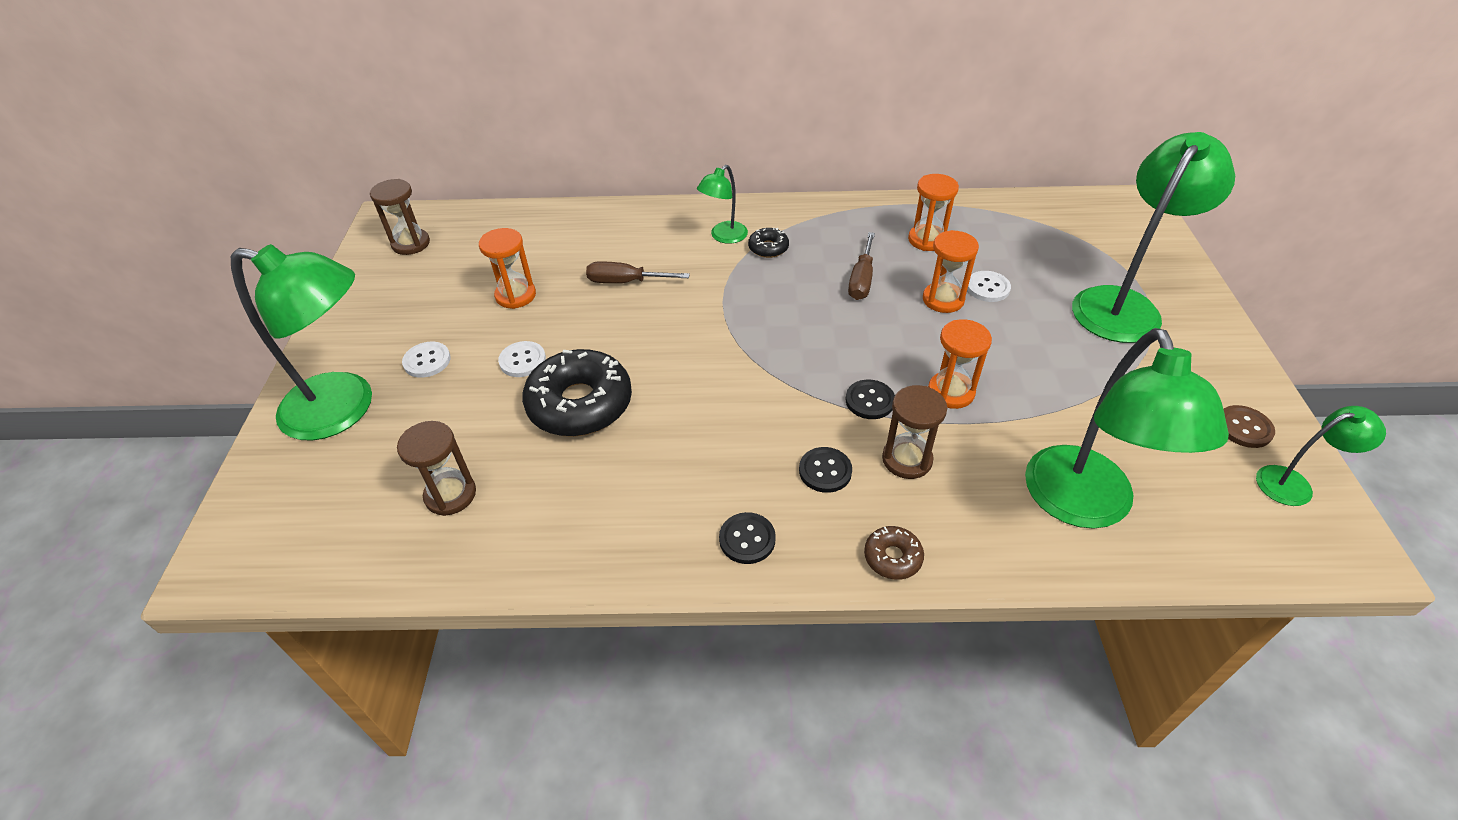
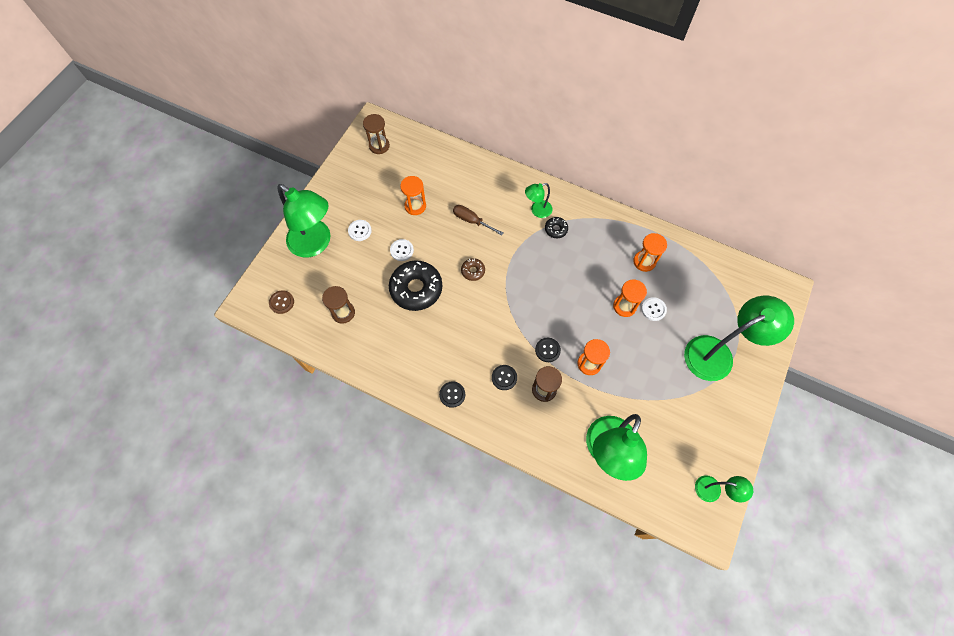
camera: 25 degrees right, 20 degrees up
brown screwdriver [848,232,875,300] -> none
brown donut [864,526,924,580] -> brown donut moved to [461,258,485,281]
brown button [1224,405,1275,448] -> brown button moved to [269,290,294,314]

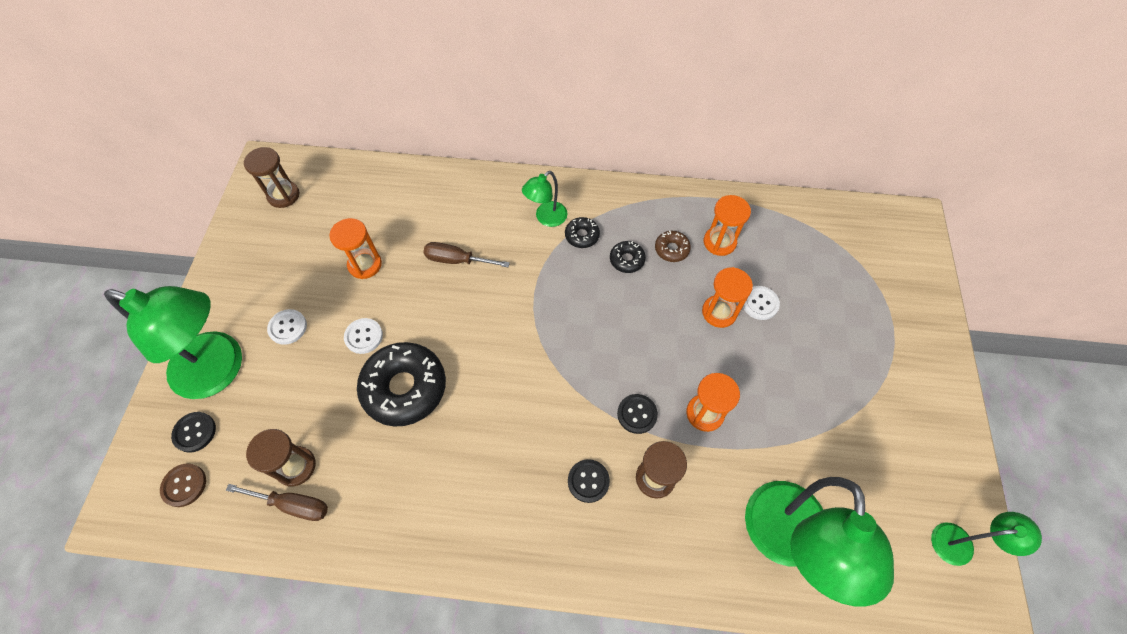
camera: 20 degrees left, 5 degrees down
black button [439,381,465,408] -> black button moved to [171,412,216,453]
brown donut [461,258,485,281] -> brown donut moved to [655,231,691,262]
green lamp [684,296,794,381] -> none
none -> brown screwdriver [226,484,328,521]
none -> black donut [610,241,646,273]

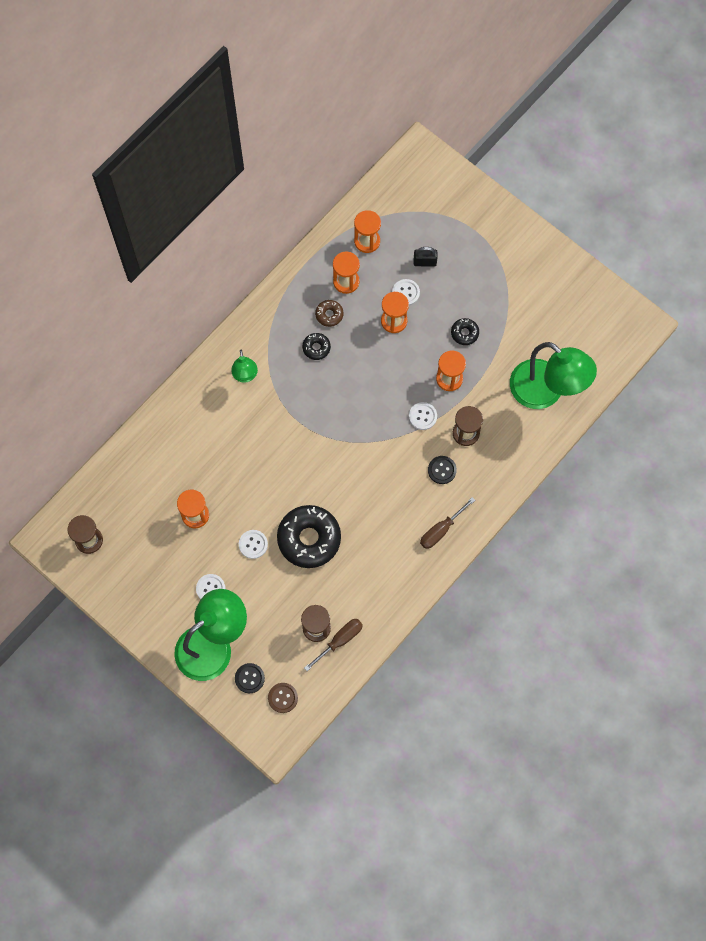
camera: 55 degrees left, 10 degrees up
brown screwdriver [423,242,510,267] -> brown screwdriver moved to [420,497,475,549]
black donut [565,217,600,248] -> black donut moved to [451,318,479,345]
black button [617,394,658,434] -> white button [409,402,437,430]
green lamp [931,512,1042,566] -> none
none -> orange hourglass [354,210,381,253]
none -> black padlock [414,247,438,266]

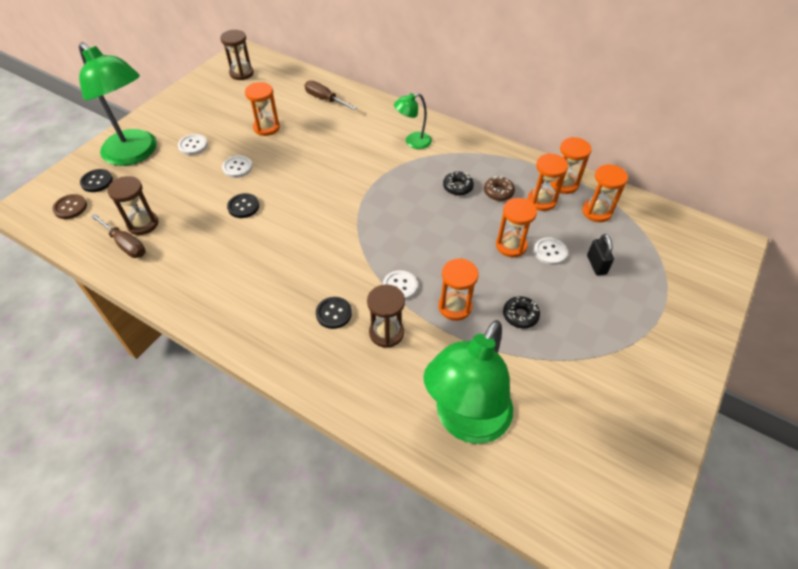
camera: 80 degrees right, 20 degrees down
black donut [277,505,341,568] -> black button [227,193,259,218]
brown screwdriver [420,497,475,549] -> brown screwdriver moved to [305,81,357,110]
none -> orange hourglass [550,137,592,194]

